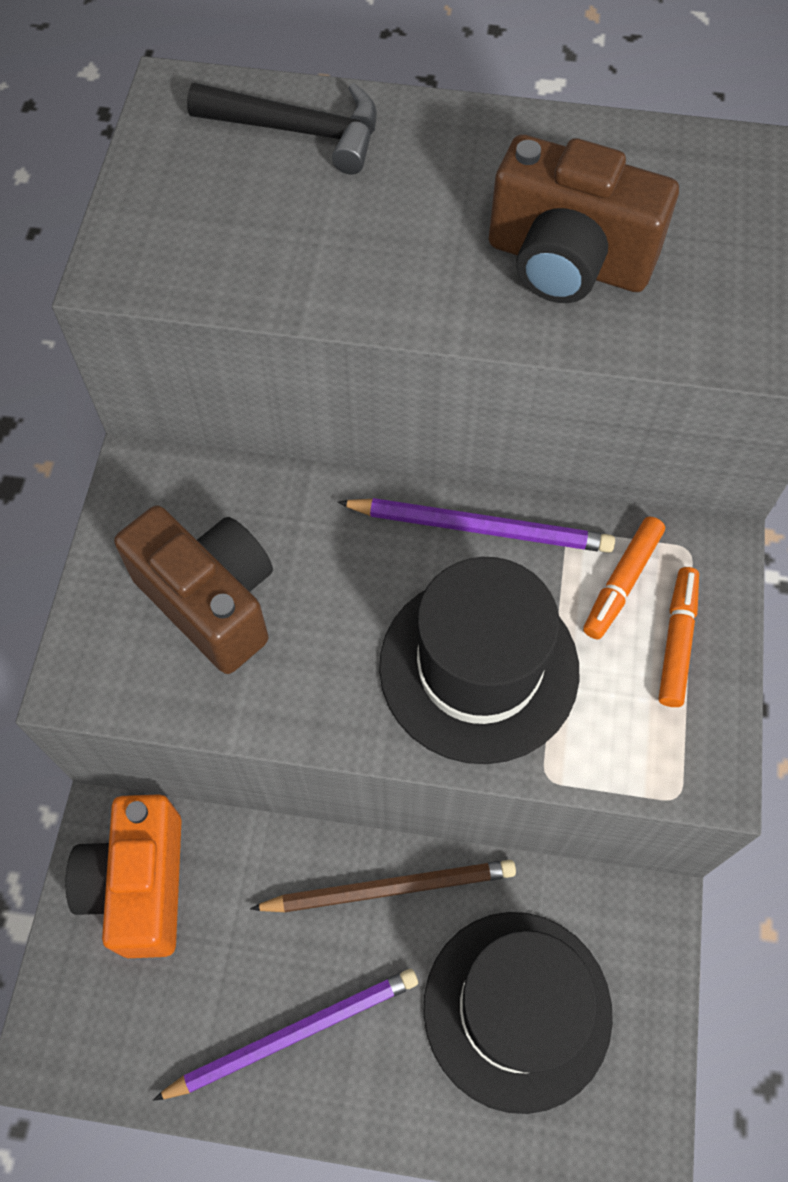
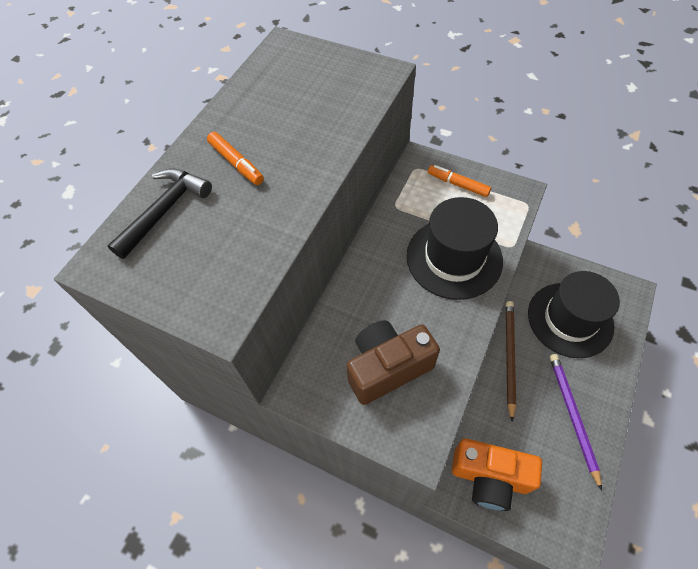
camera: 70 degrees left, 5 degrees down
purple pencil [337,498,615,553] -> none
brown camera [489,134,679,303] -> none
orange marker [583,517,665,639] -> orange marker moved to [207,132,264,185]

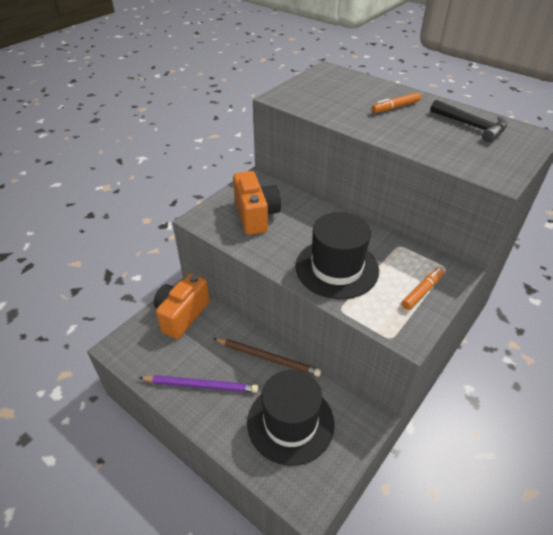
camera: 100 degrees right, 15 degrees down
black hammer [107,168,212,259] -> black hammer moved to [430,100,507,142]
brown camera [347,320,440,405] -> orange camera [233,171,281,235]

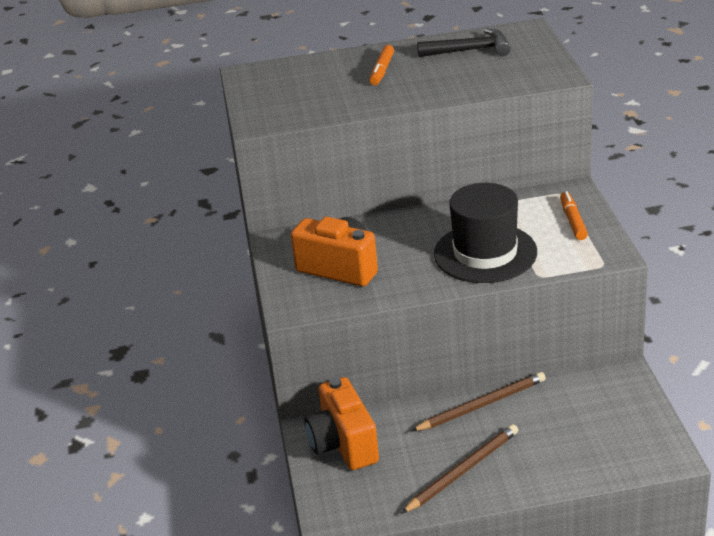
camera: 45 degrees left, 10 degrees down
purple pencil [140,375,258,393] -> brown pencil [401,424,518,514]
black hat [247,370,335,466] -> none

